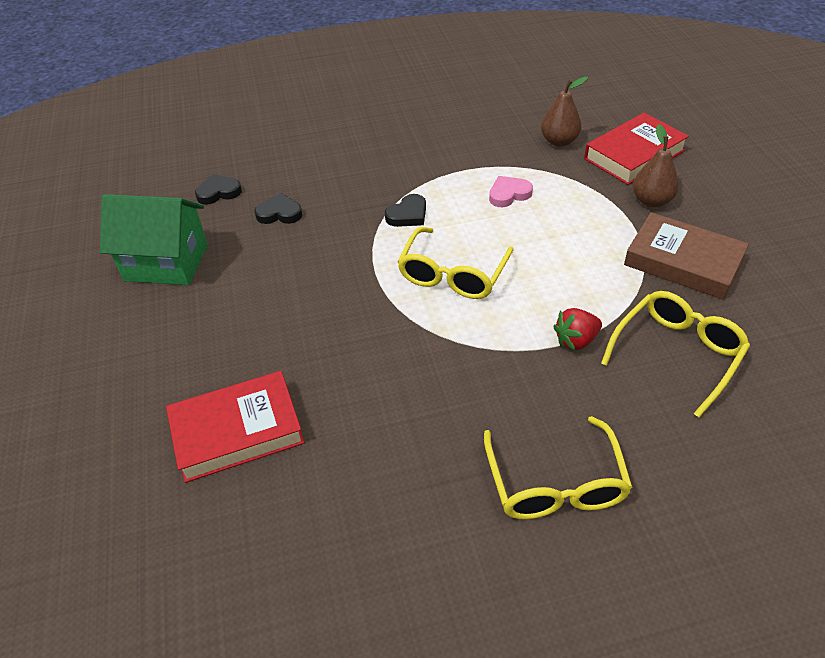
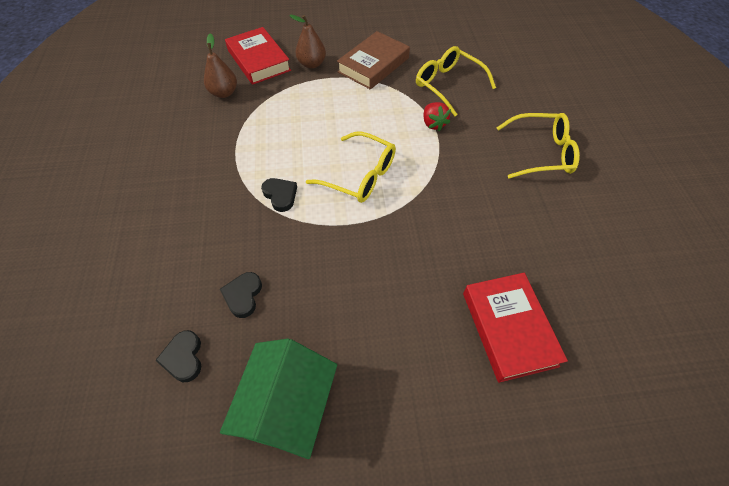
camera: 85 degrees left, 10 degrees up
pink heart [489,176,533,207] -> none

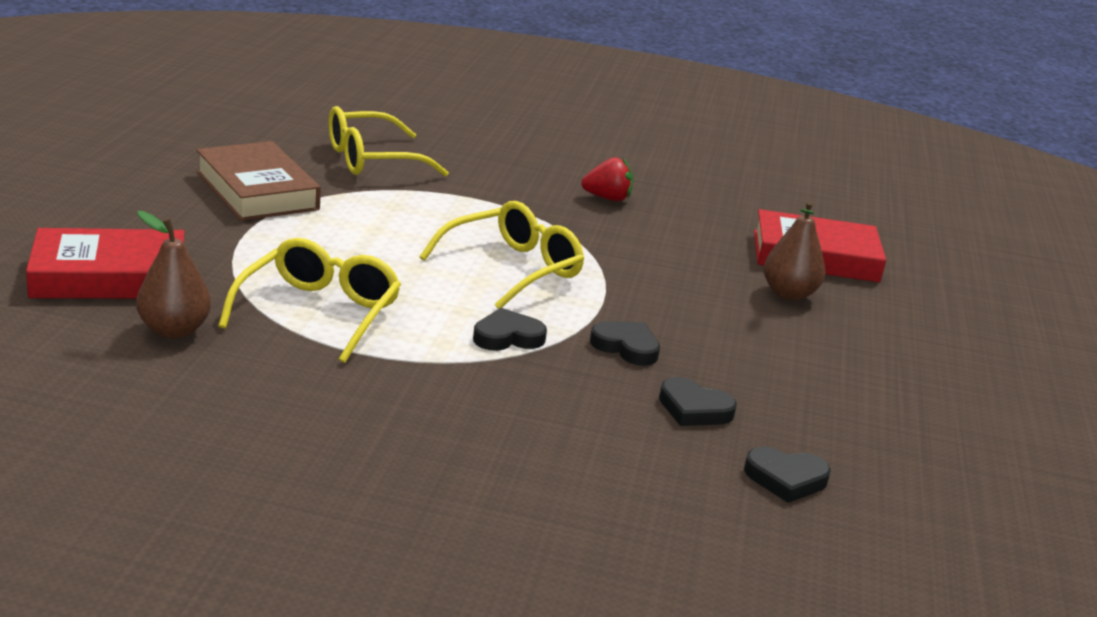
camera: 75 degrees left, 30 degrees down
green house [220,339,337,459] -> none
brown pear [289,15,326,69] -> brown pear moved to [764,201,825,300]
red strawberry [424,102,451,131] -> red strawberry moved to [581,157,633,201]
yellow glasses [496,113,580,179] -> yellow glasses moved to [219,238,401,363]
none -> black heart [590,321,660,366]

